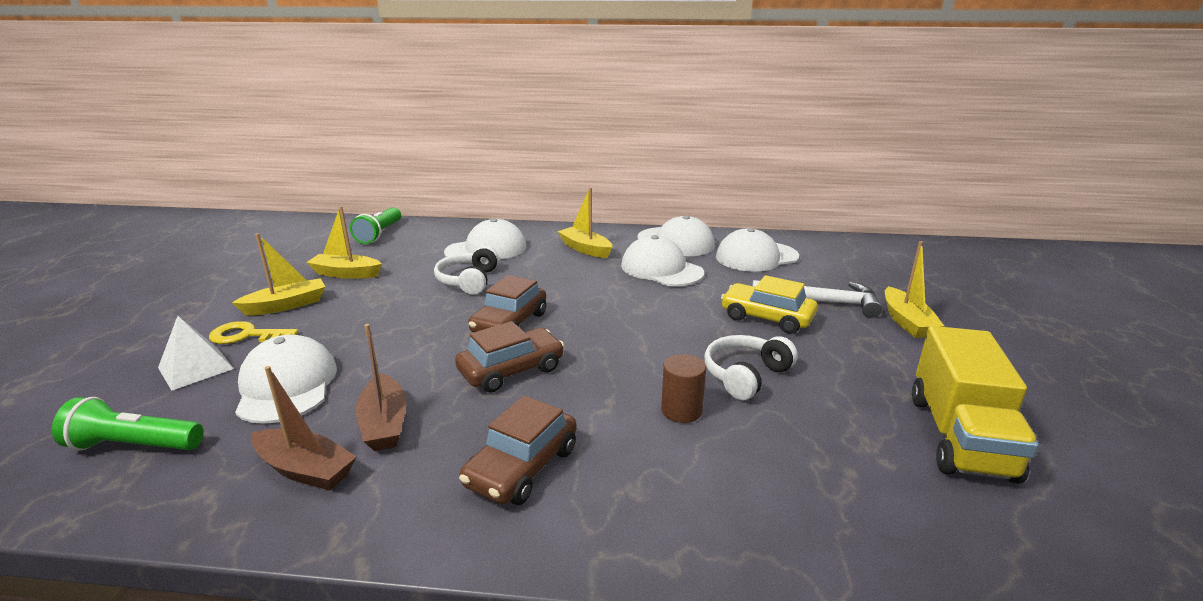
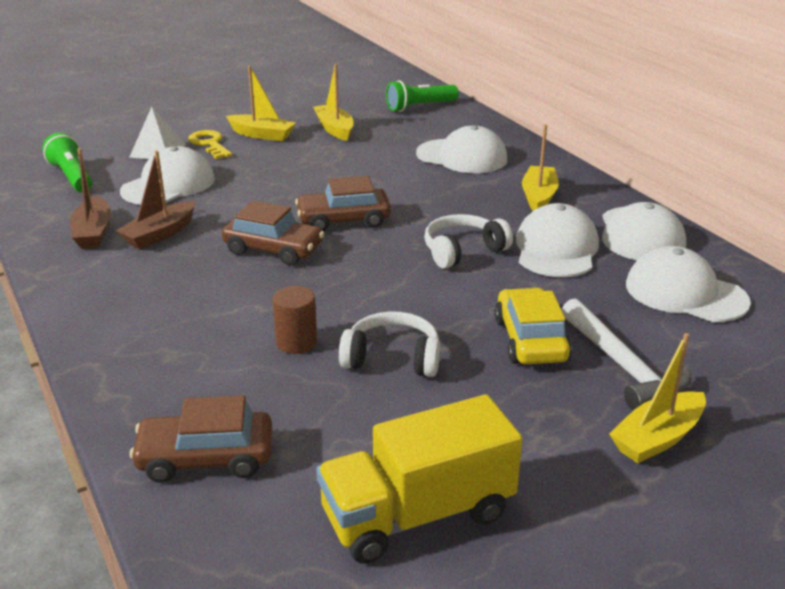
camera: 55 degrees right, 5 degrees up
white headphones [434,246,499,295] -> white headphones moved to [424,214,513,269]
brown car [459,396,577,505] -> brown car moved to [130,395,272,483]

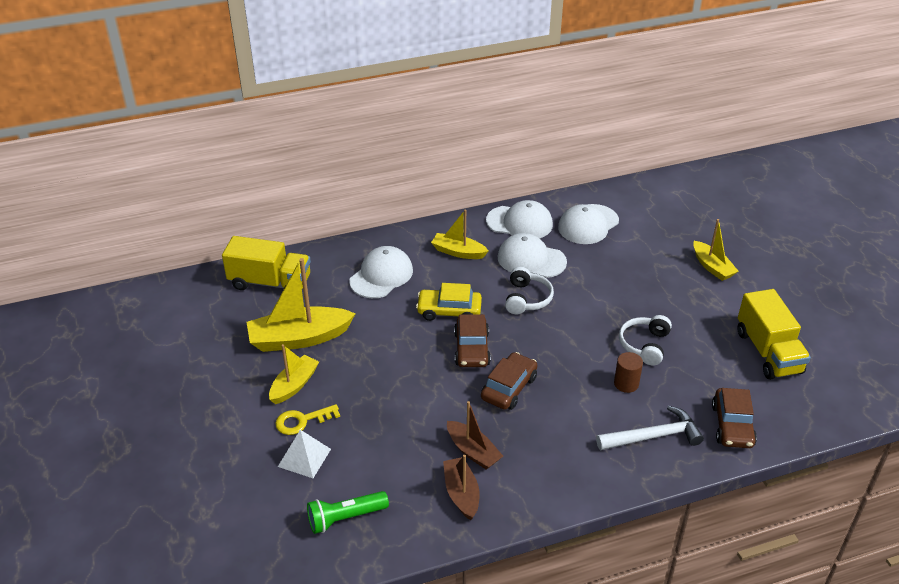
camera: 80 degrees left, 10 degrees up
brown boat [70,148,111,249] -> brown boat turned 105 degrees counterclockwise [443,455,480,520]
white cap [120,146,215,205] -> none
yellow boat [313,64,354,141] -> yellow boat [247,258,356,352], size x1.68
green flashlight [386,80,459,112] -> yellow truck [222,236,311,290]
white headphones [424,214,513,269] -> white headphones turned 150 degrees counterclockwise [505,267,554,314]
yellow car [495,288,572,364] -> yellow car moved to [416,283,482,321]
white hammer [562,298,691,411] -> white hammer moved to [596,406,704,450]

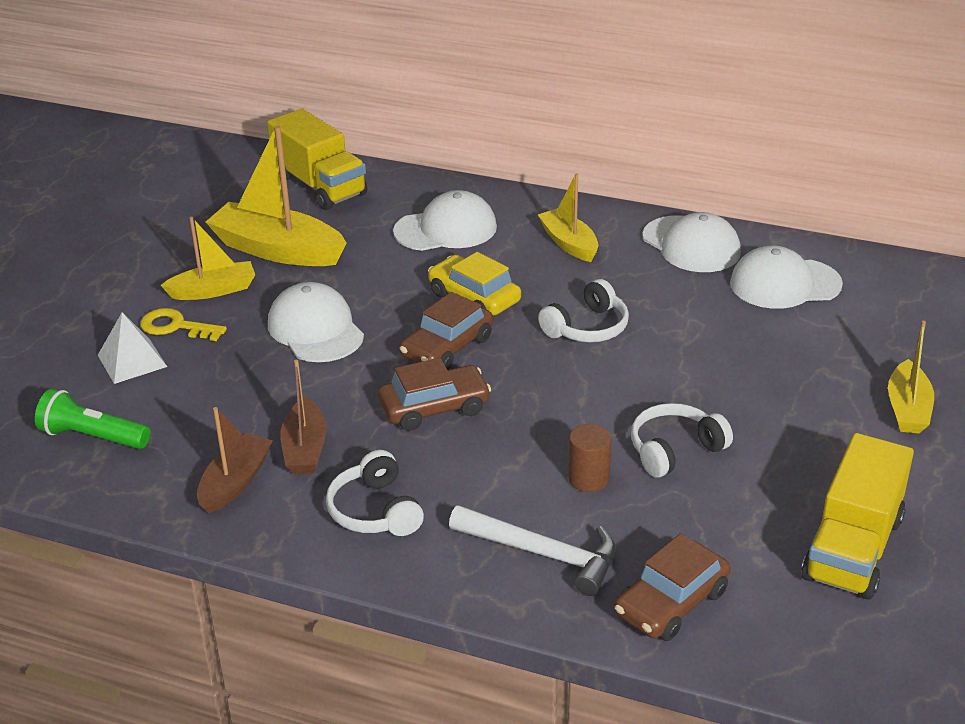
camera: 40 degrees right, 5 degrees down
white cap [498,233,567,278] -> white cap moved to [268,282,364,362]
none -> white headphones [326,450,424,536]

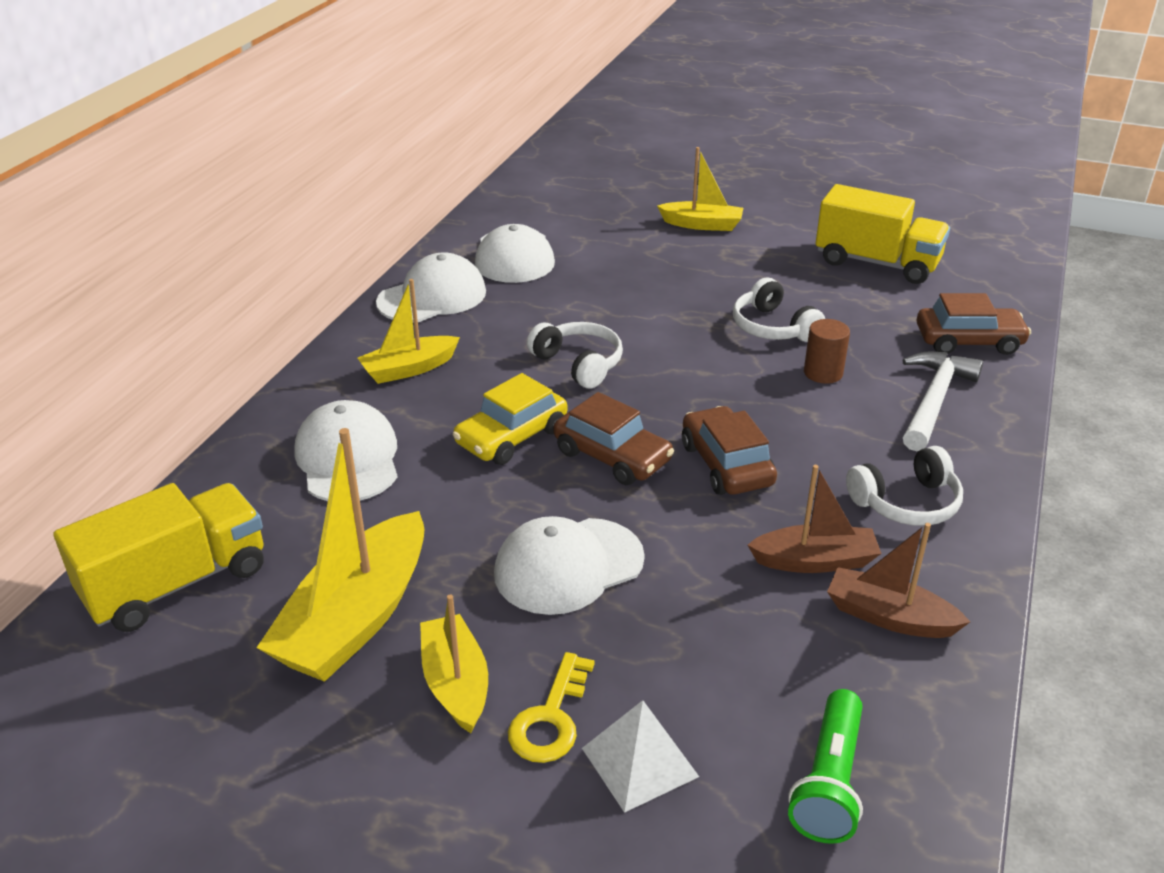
camera: 90 degrees left, 0 degrees up
brown car [614,533,730,641] -> brown car turned 45 degrees counterclockwise [917,293,1031,355]

